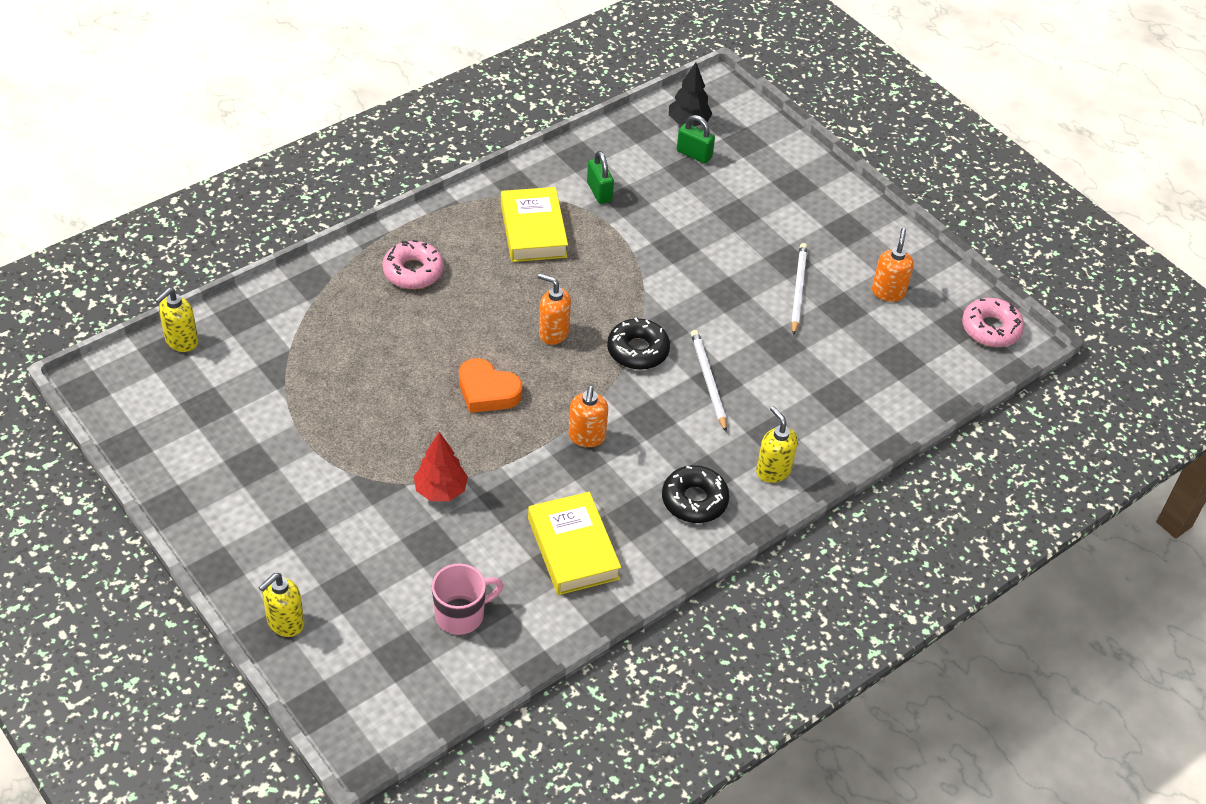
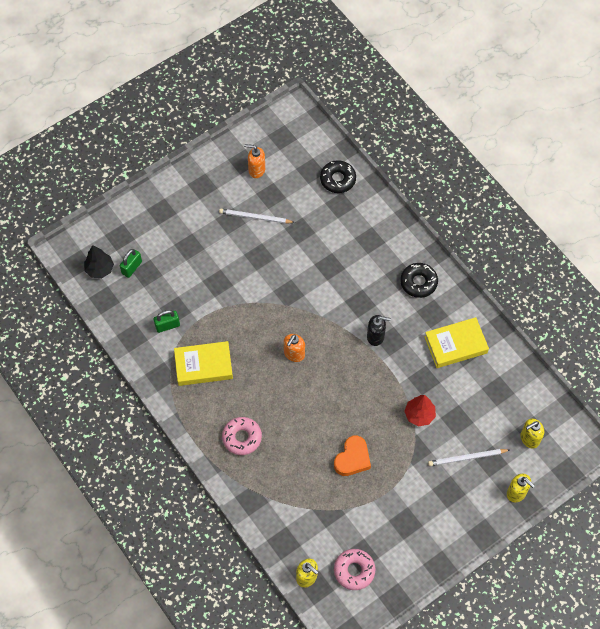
camera: 85 degrees left, 15 degrees up
pink mug [432,564,504,635] -> none
orange heart [459,358,522,413] -> orange heart moved to [334,436,371,476]
orange soap dispenser [569,386,608,447] -> black soap dispenser [367,315,391,346]
black donut [607,318,670,370] -> black donut moved to [320,160,356,193]
white pencil [691,330,727,432] -> white pencil moved to [428,449,509,466]
yellow soap dispenser [756,406,798,483] -> yellow soap dispenser moved to [520,418,544,449]
pink donut [962,298,1024,347] -> pink donut moved to [334,549,375,590]

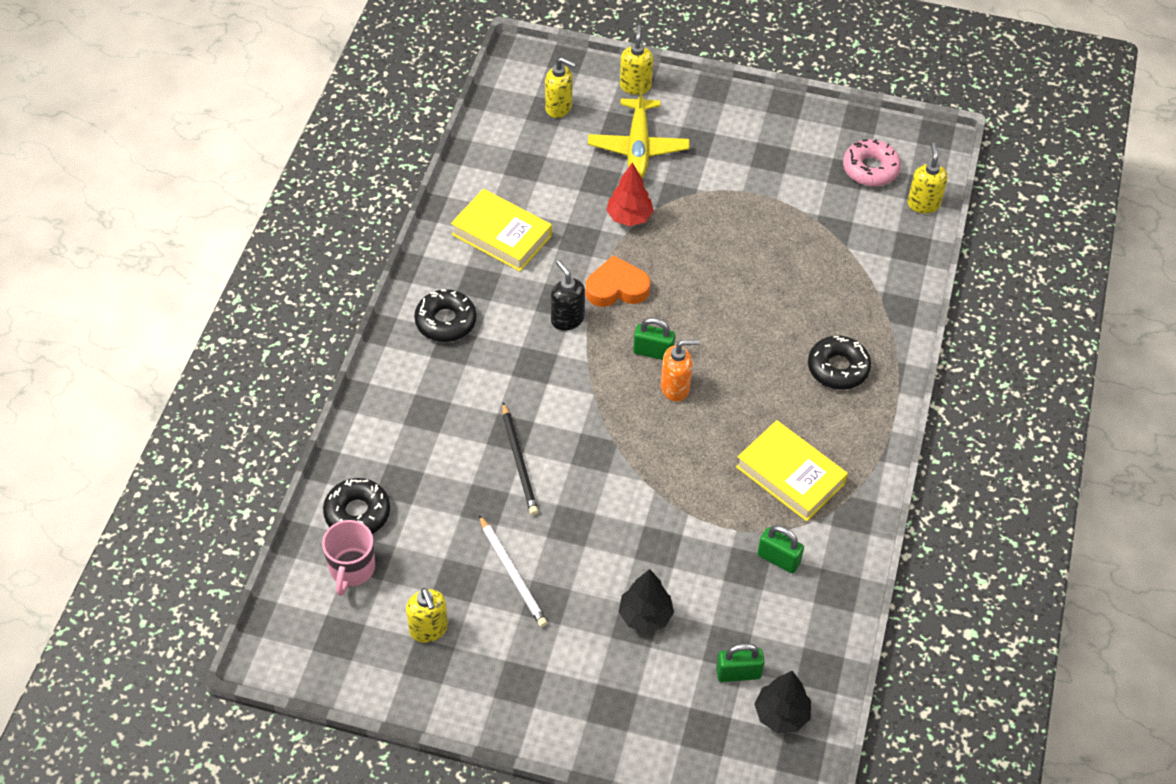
camera: 130 degrees left, 10 degrees down
pink donut [222,417,262,455] -> black donut [808,336,871,390]
orange soap dispenser [244,144,265,178] -> yellow soap dispenser [406,588,448,643]
orange heart [334,436,371,476] -> orange heart moved to [586,255,650,307]
white pencil [428,449,509,466] -> yellow plane [588,82,690,178]
none -> pink mug [322,520,375,596]
none -> black pencil [502,402,538,515]
none -> black tree [619,569,674,633]
none -> green padlock [633,318,675,360]

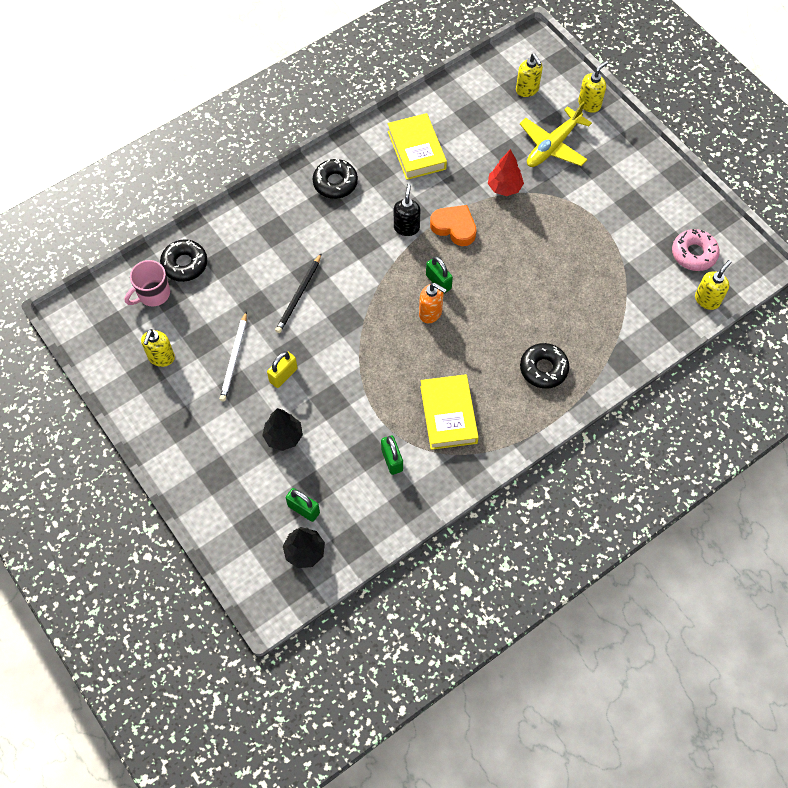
camera: 40 degrees right, 10 degrees up
none -> yellow padlock [267,351,298,388]

